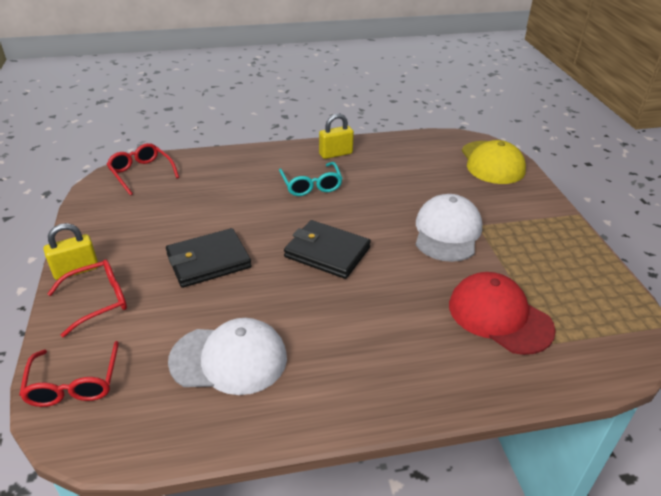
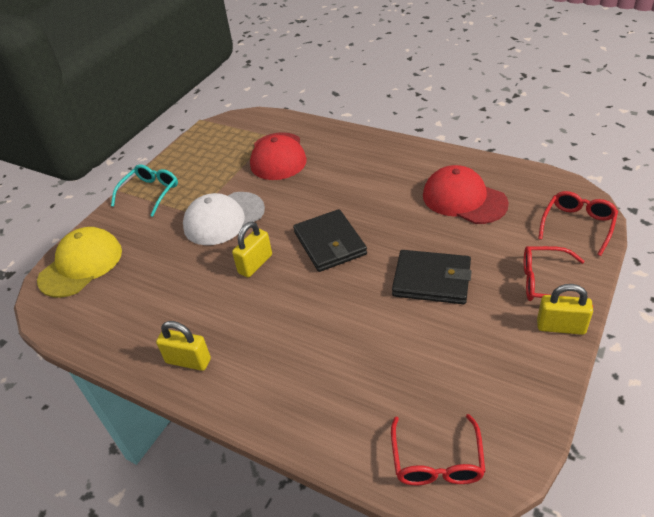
camera: 135 degrees left, 5 degrees up
white cap [168,318,287,395] -> red cap [423,165,509,224]
turquoise glasses [279,162,343,196] -> turquoise glasses moved to [111,164,178,217]
none -> yellow padlock [232,222,272,277]

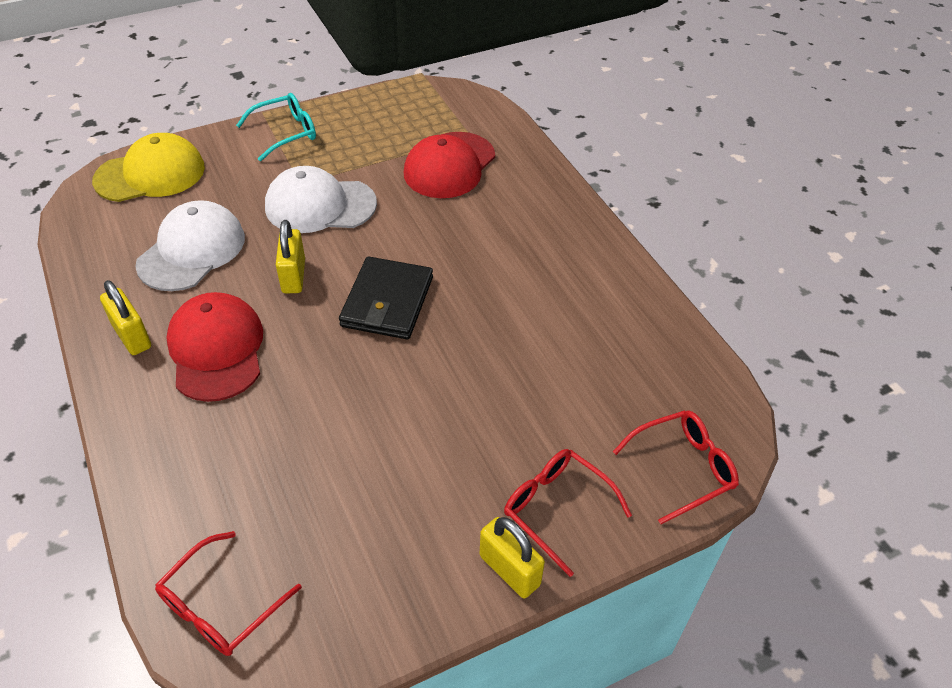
camera: 30 degrees right, 5 degrees up
yellow padlock [232,222,272,277] -> yellow padlock turned 75 degrees counterclockwise [276,220,305,294]
black wallet [392,250,472,304] -> none
red cap [423,165,509,224] -> red cap moved to [166,292,263,402]
none -> white cap [135,200,245,291]

